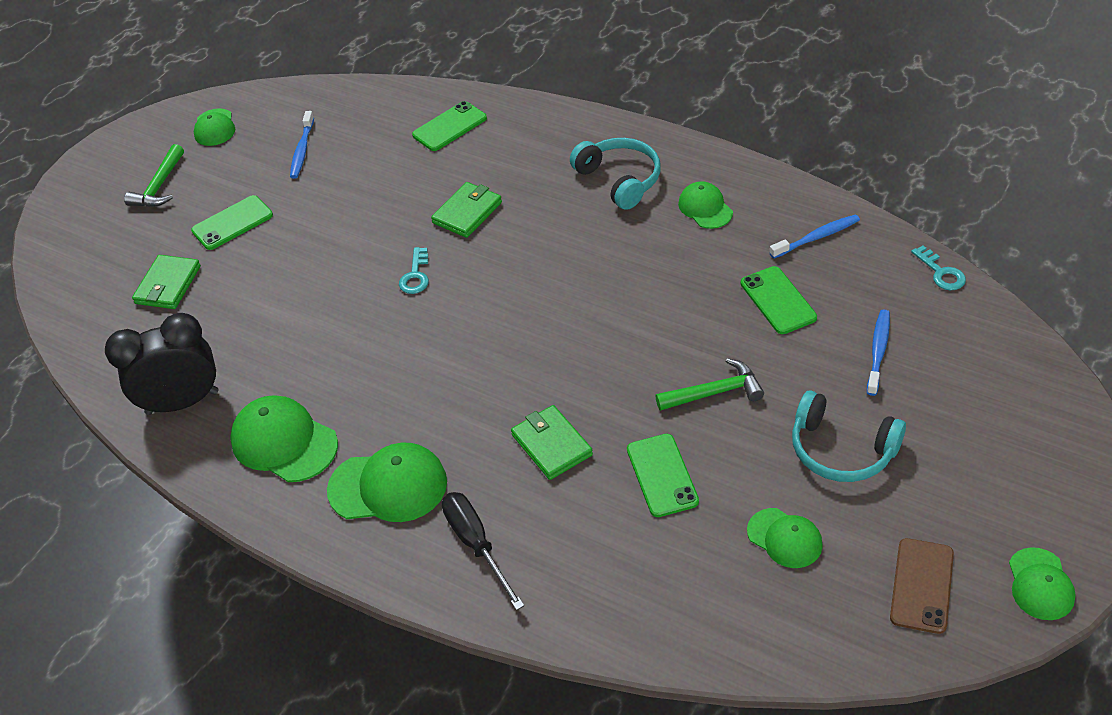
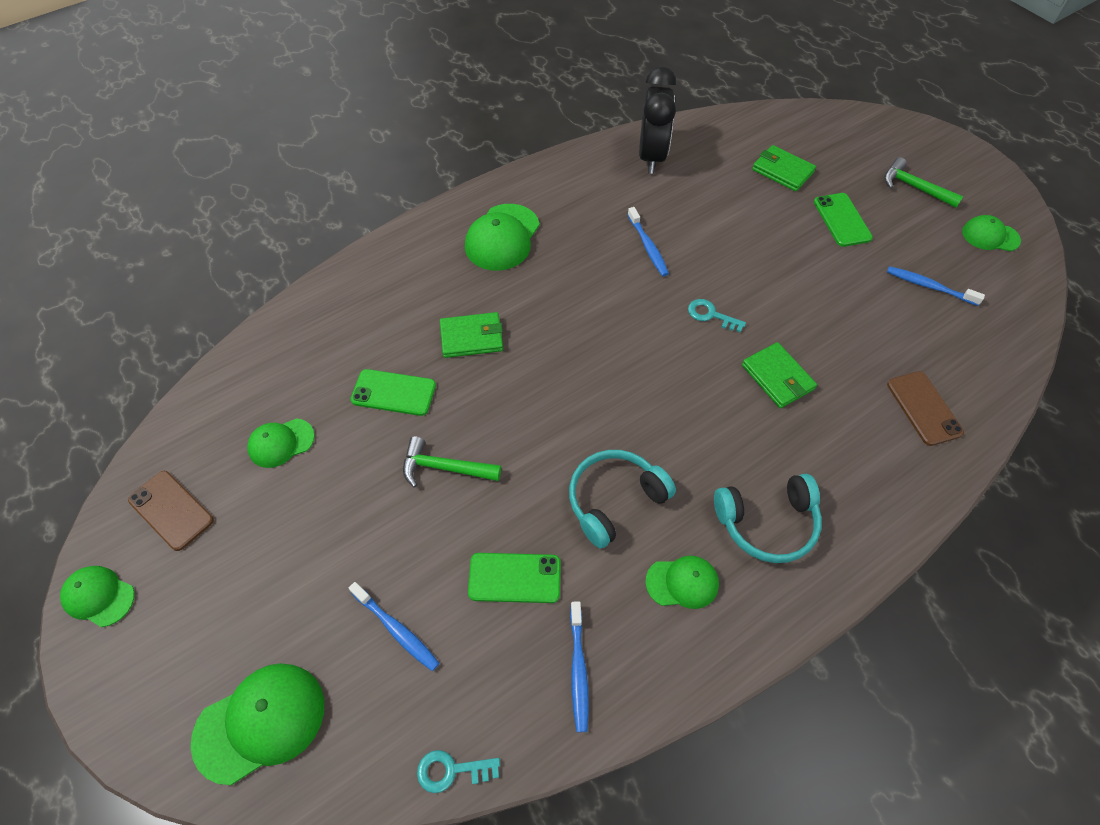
camera: 110 degrees right, 10 degrees up
green cap [230,396,338,482] -> green cap moved to [191,663,324,785]
green phone [412,101,487,151] -> brown phone [887,371,964,446]
black screwdriver [442,492,524,610] -> none
green hammer [655,358,764,411] -> green hammer turned 90 degrees clockwise [403,436,501,488]
turquoise headphones [792,390,906,482] -> turquoise headphones moved to [569,450,676,549]
none -> blue toothbrush [628,207,669,276]

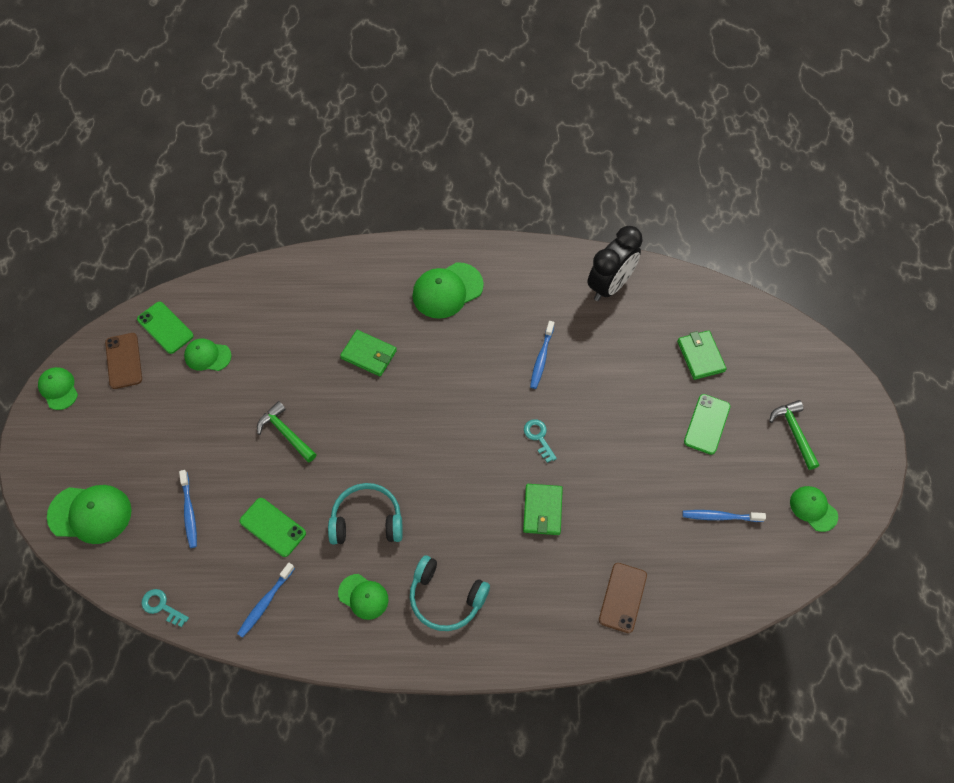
camera: 35 degrees right, 5 degrees up
green phone [351,369,436,416] -> green phone moved to [137,302,194,354]
blue toothbrush [887,266,985,306] -> blue toothbrush turned 60 degrees counterclockwise [682,510,766,522]

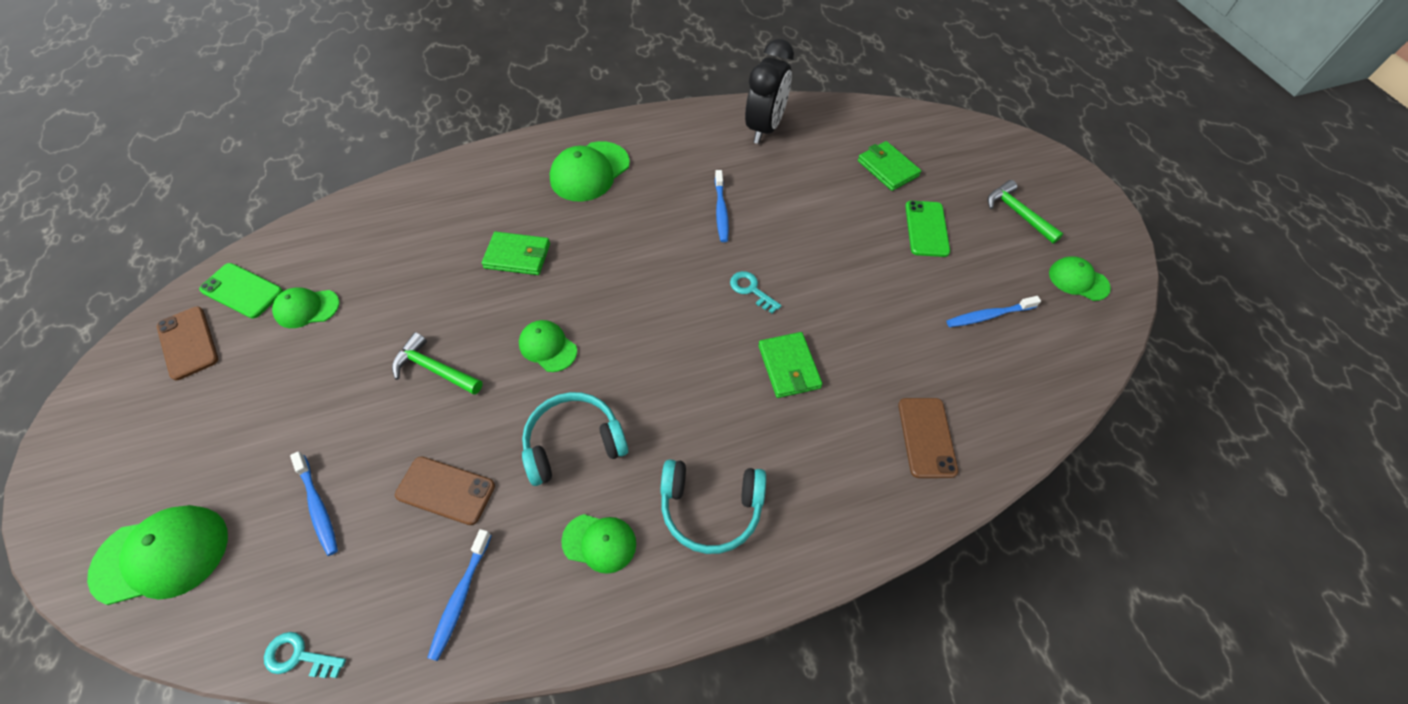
camera: 20 degrees left, 5 degrees down
green cap [38,367,78,410] -> green cap moved to [519,320,577,372]
green phone [240,498,306,557] -> brown phone [395,456,495,525]

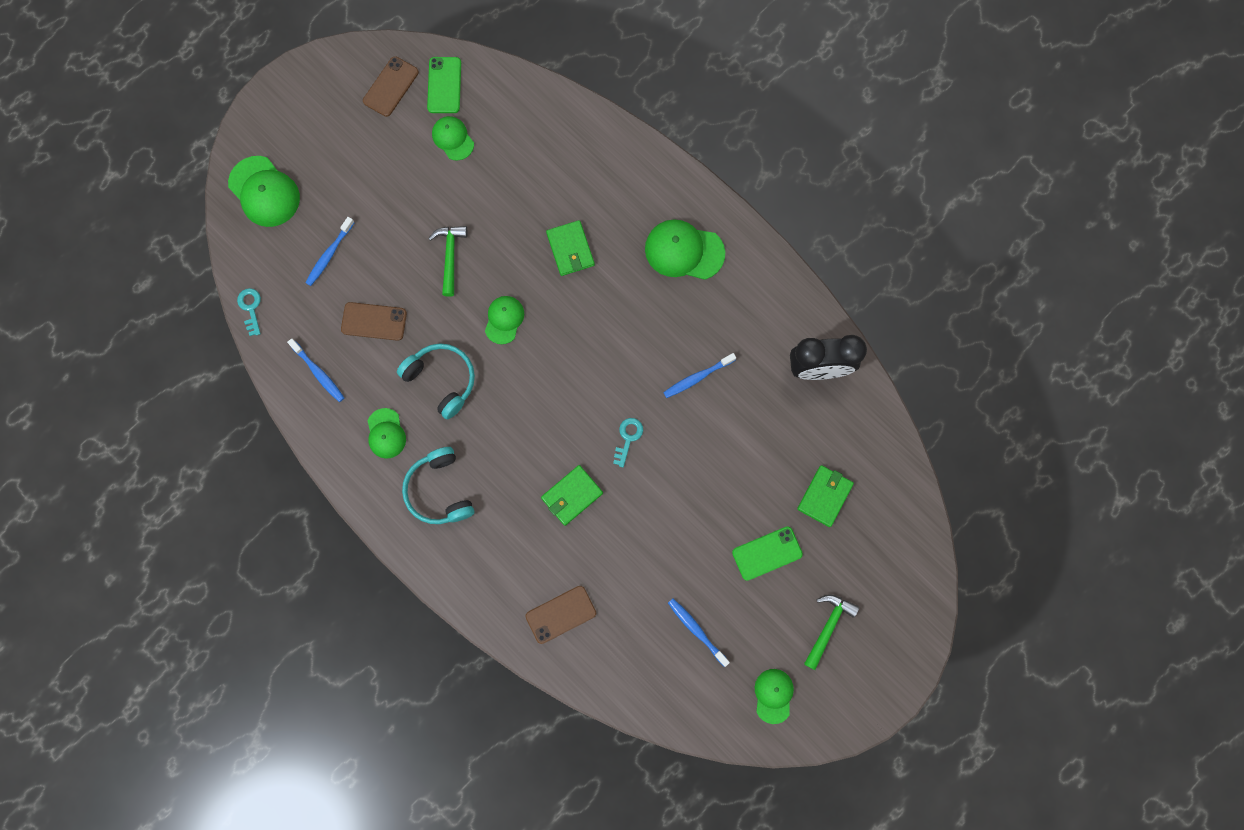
camera: 65 degrees right, 20 degrees up
brown phone [395,456,495,525] -> brown phone turned 75 degrees counterclockwise [341,302,407,341]
blue toothbrush [427,529,492,661] -> blue toothbrush turned 120 degrees counterclockwise [287,338,344,402]

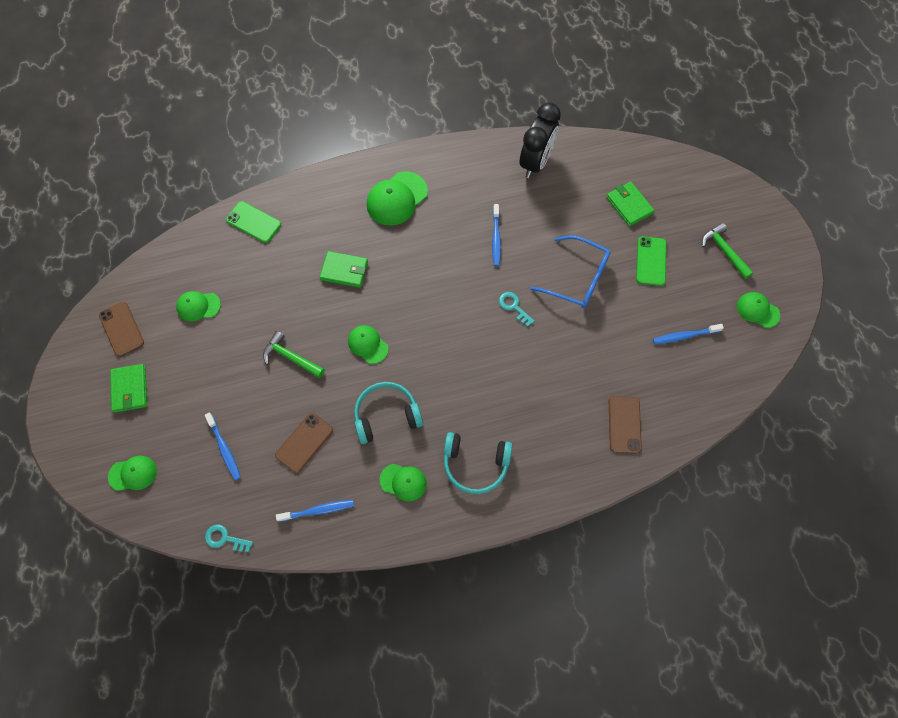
camera: 60 degrees left, 10 degrees down
green cap [228,156,300,227] -> green cap [108,456,157,491], size x0.61
green phone [427,57,461,113] -> green phone moved to [226,201,281,243]
green wallet [541,465,603,526] -> green wallet moved to [110,364,147,412]
none -> blue glasses [530,235,611,308]

